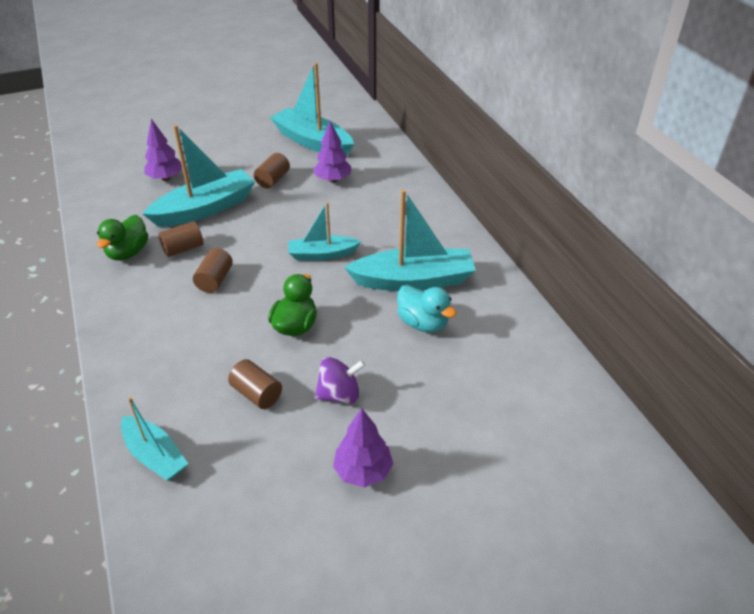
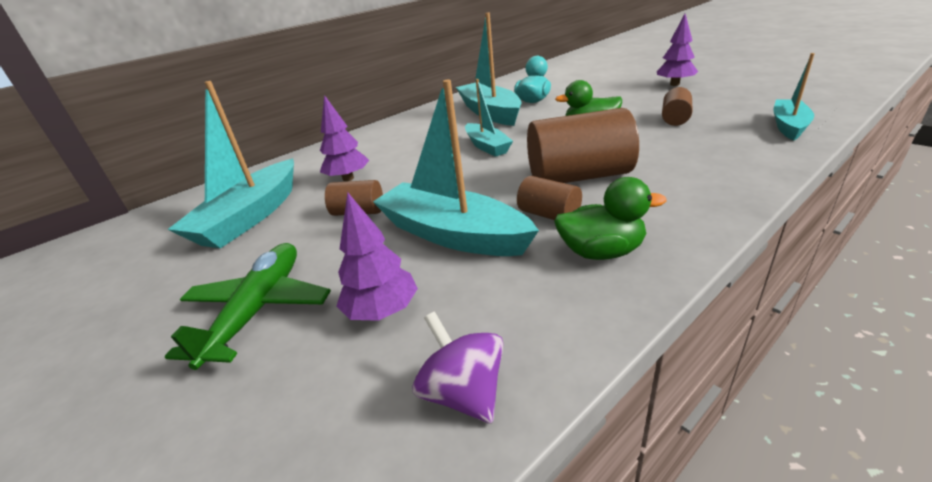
camera: 105 degrees left, 10 degrees down
brown cylinder [193,248,233,293] -> brown cylinder [527,108,639,183], size x1.94
purple spinning top [315,357,365,404] -> purple spinning top moved to [412,311,504,424]
none -> green plane [165,243,331,370]

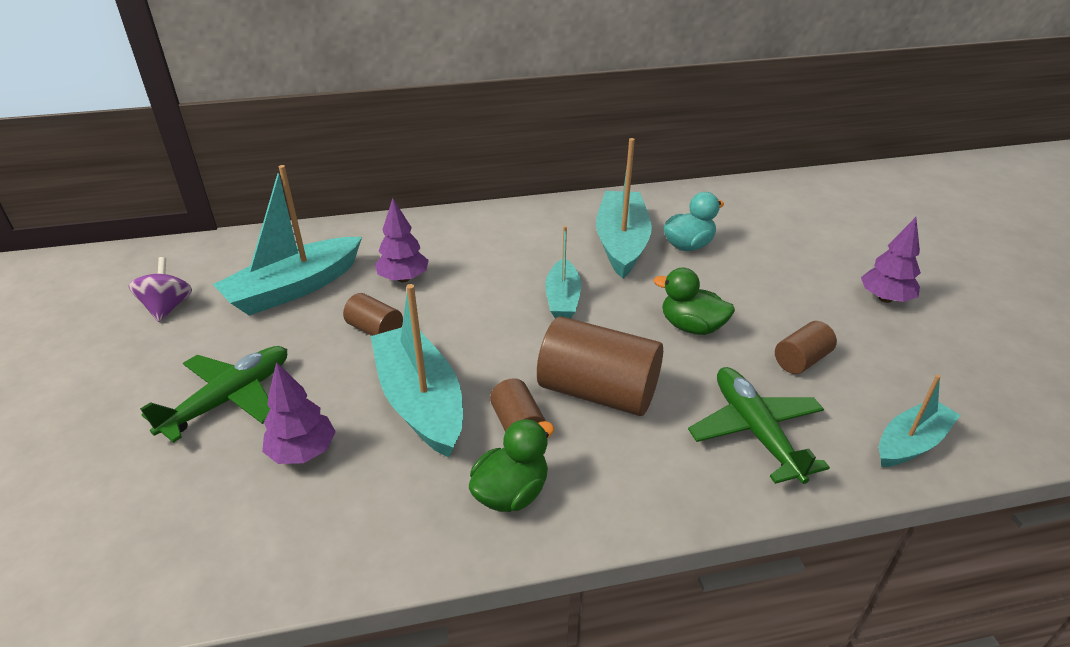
camera: 25 degrees right, 5 degrees up
purple spinning top [412,311,504,424] -> purple spinning top moved to [129,257,192,322]
green duck [554,177,667,260] -> green duck turned 75 degrees counterclockwise [469,419,554,512]
none -> green plane [688,367,830,484]

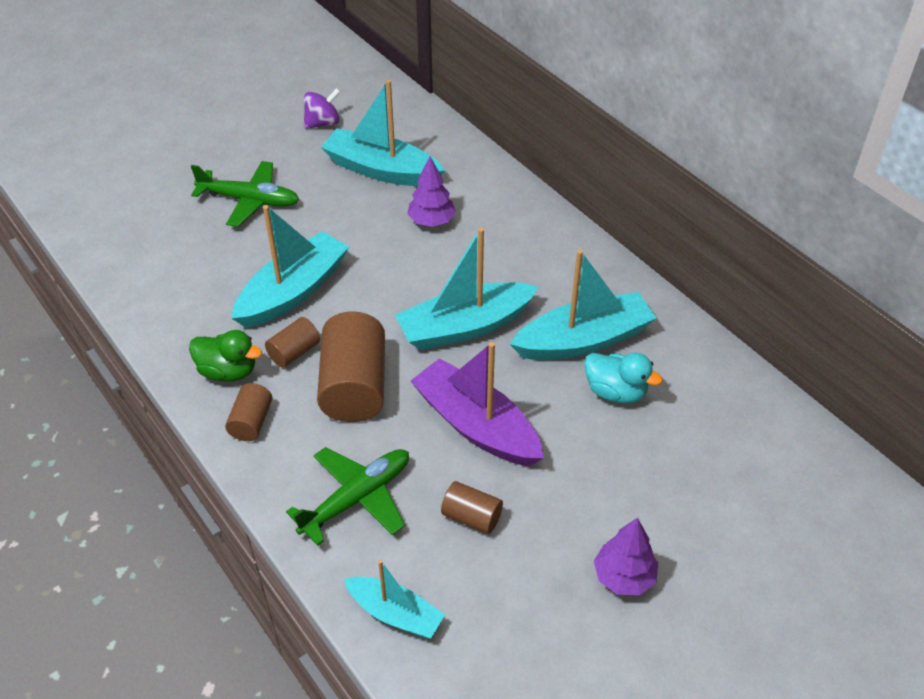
camera: 65 degrees right, 10 degrees up
purple tree [262,362,336,464] -> none
brown cylinder [343,293,403,336] -> brown cylinder moved to [225,383,272,441]
turquoise boat [545,226,582,319] -> turquoise boat [395,228,539,350], size x1.68
green duck [653,268,735,335] -> purple boat [411,342,544,466]

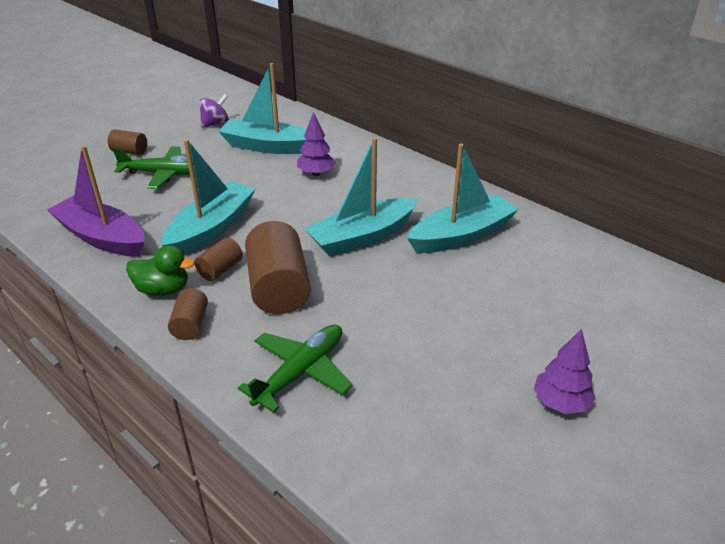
camera: 10 degrees left, 10 degrees down
turquoise boat [344,560,445,638] -> none
purple boat [411,342,544,466] -> purple boat moved to [47,146,144,257]
brown cylinder [441,481,503,534] -> brown cylinder moved to [108,129,147,155]
turquoise duck [584,353,663,404] -> none

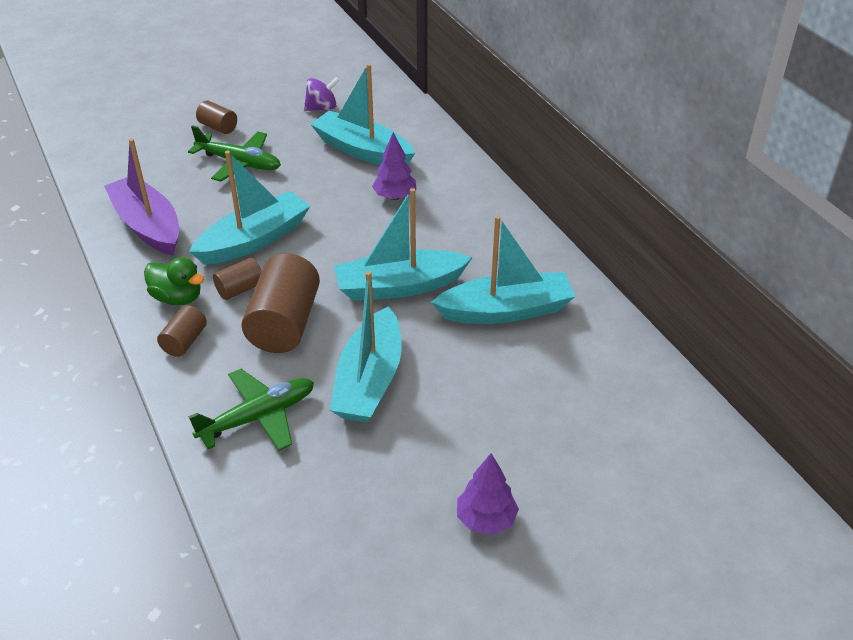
camera: 20 degrees right, 5 degrees up
none -> turquoise boat [330,271,402,423]

